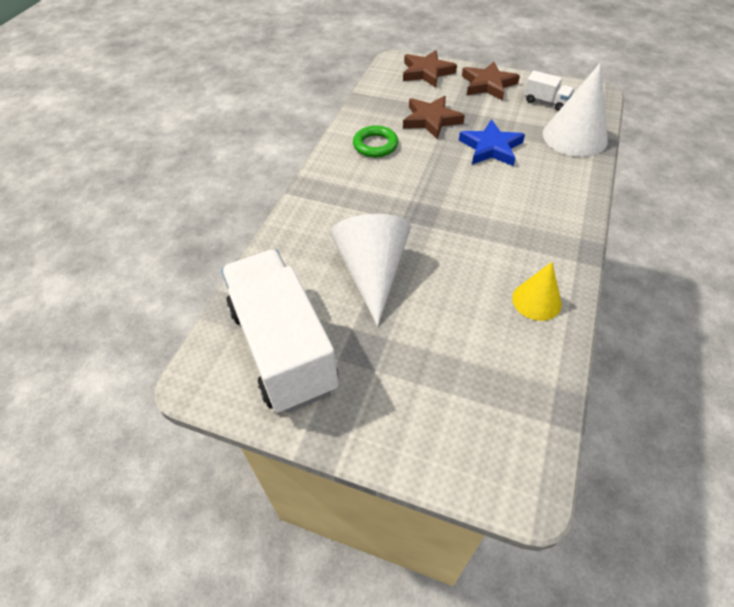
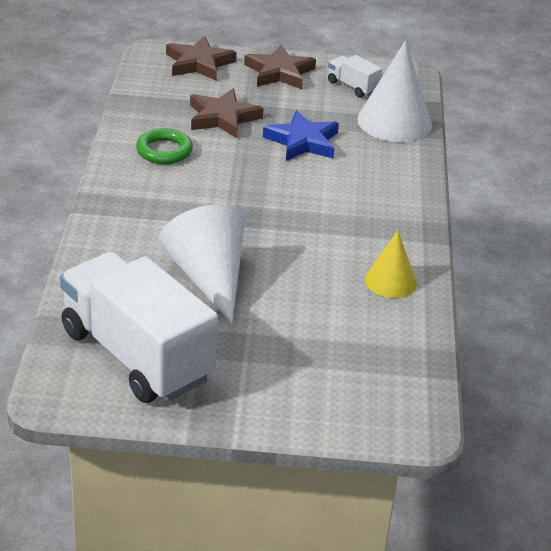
camera: 20 degrees left, 15 degrees down
white truck [524,71,574,111] -> white truck turned 150 degrees counterclockwise [328,55,382,98]

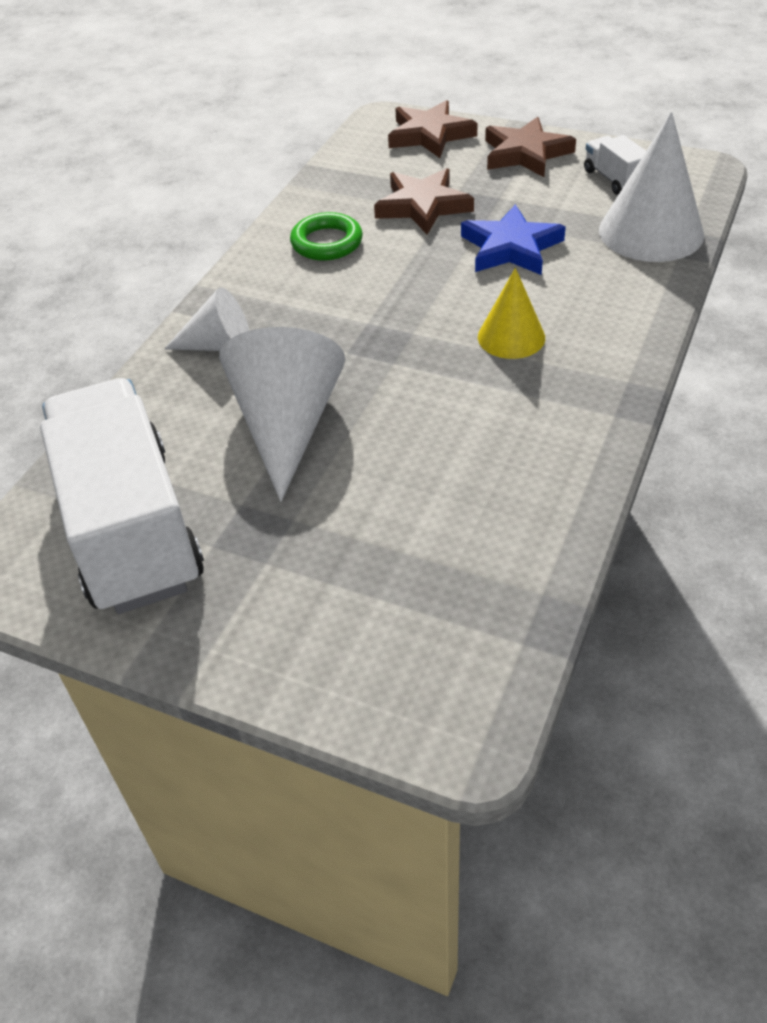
camera: 25 degrees right, 10 degrees up
yellow cone [365,231,417,298] -> yellow cone moved to [478,268,545,359]
none -> white cone [164,287,250,351]

